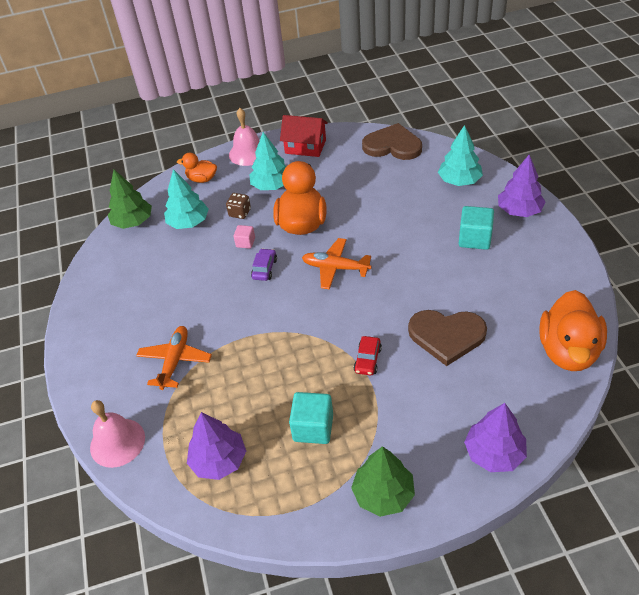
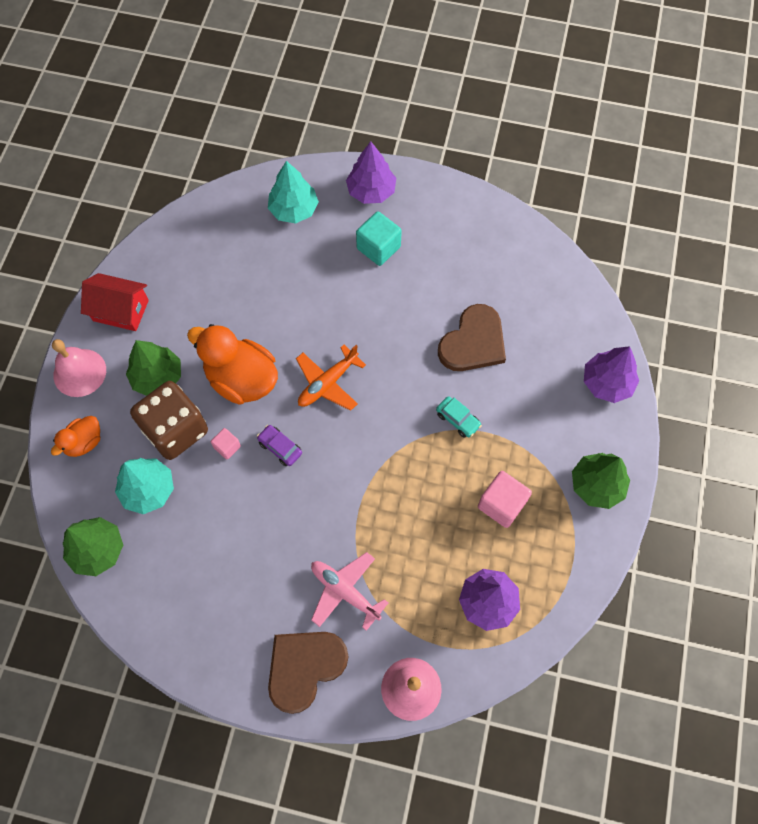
camera: 65 degrees left, 20 degrees up
orange plane [136,326,212,390] -> pink plane [311,552,388,631]
brown dice [226,193,251,219] -> brown dice [130,381,208,460], size x2.22
turquoise tree [250,132,286,190] -> green tree [126,340,181,396]
red house [280,115,328,157] -> red house turned 60 degrees clockwise [81,273,149,331]
turquoise cube [289,392,333,444] -> pink cube [478,471,532,528]
red car [354,336,382,376] -> turquoise car [436,396,482,438]
brown heart [362,123,422,160] -> brown heart moved to [268,632,348,714]
orange duck [539,290,607,371] -> none

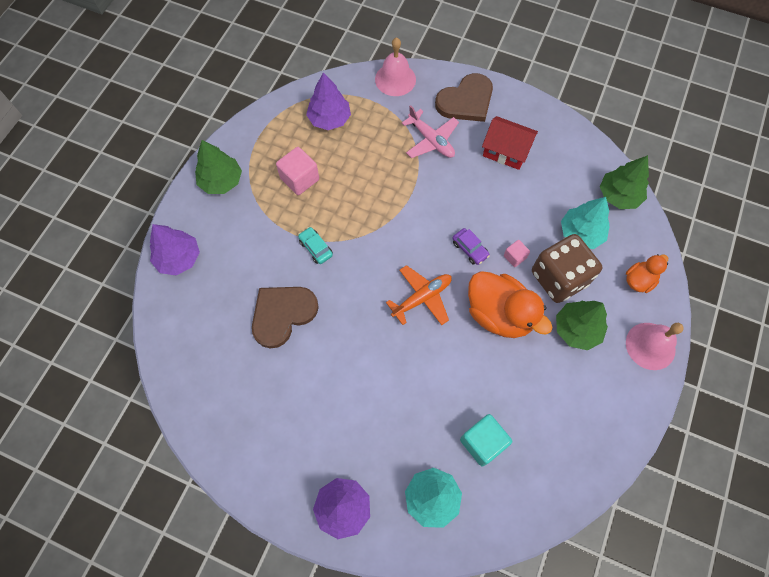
camera: 170 degrees left, 0 degrees up
red house [81,273,149,331] -> red house moved to [482,116,538,170]
turquoise cube [356,211,402,266] -> turquoise cube moved to [460,414,512,466]

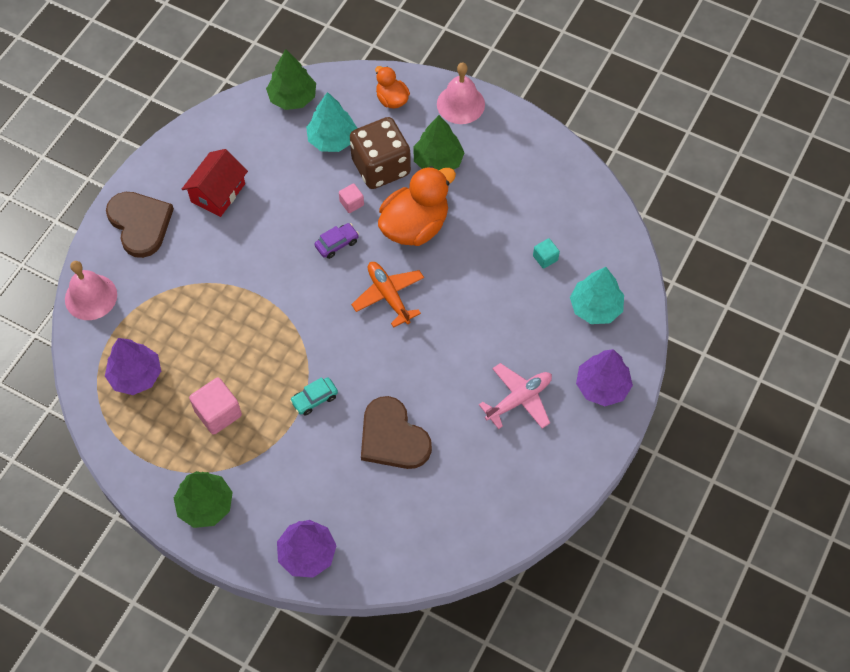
camera: 85 degrees left, 5 degrees down
pink plane [402,105,459,158] -> pink plane moved to [479,363,552,429]
turquoise cube [460,414,512,466] -> turquoise cube [533,238,560,269], size x0.56

